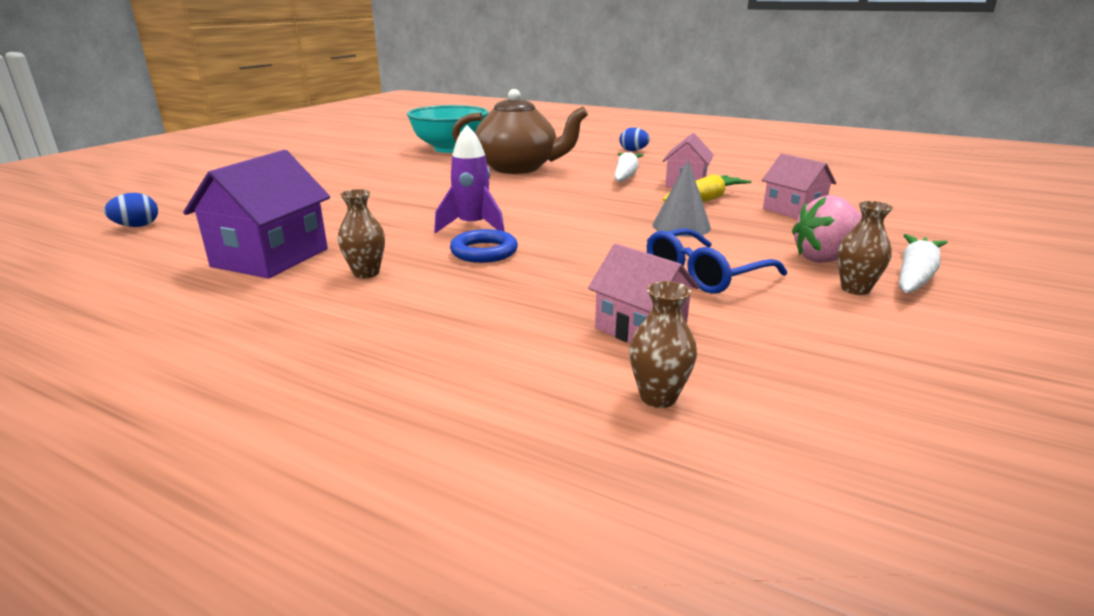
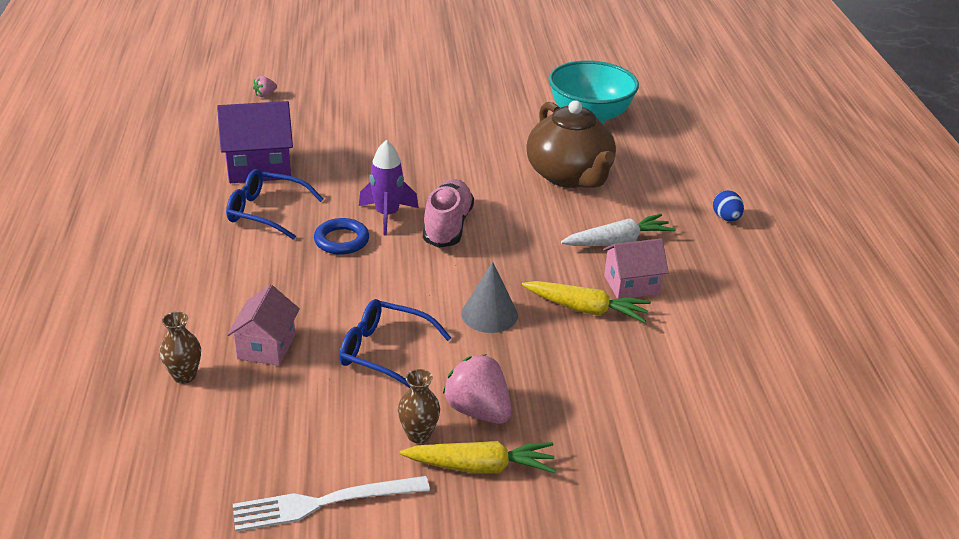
camera: 55 degrees right, 10 degrees up
blue egg [104,193,158,227] -> pink strawberry [253,76,277,97]
brown vase [338,189,385,278] -> blue glasses [226,169,323,240]
pink house [762,154,836,219] -> none
white carrot [899,234,948,293] -> yellow carrot [400,441,556,474]
none -> white fork [233,476,430,532]
none -> pink shoe [423,179,474,248]

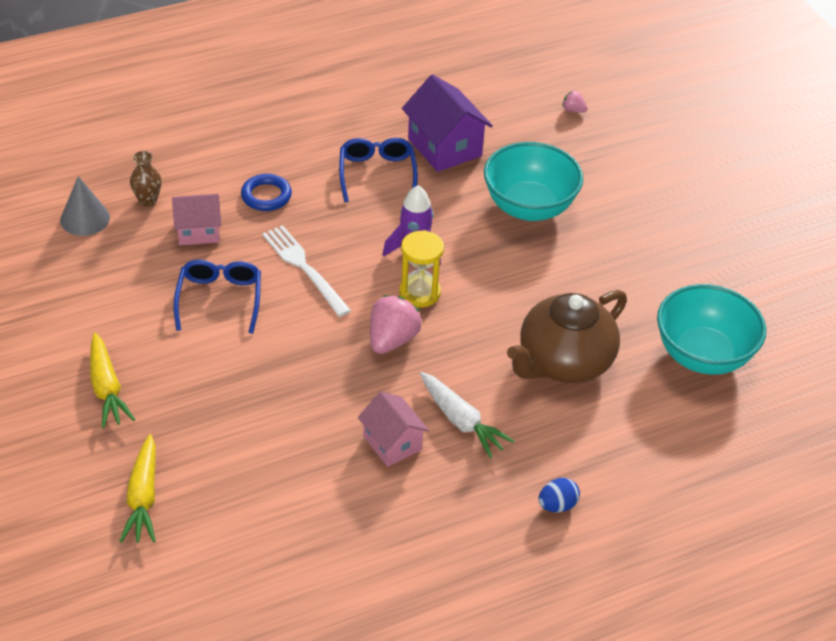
camera: 70 degrees right, 10 degrees up
white fork [233,476,430,532] -> white fork moved to [262,225,351,317]
blue ring [314,218,369,255] -> blue ring moved to [241,174,292,211]
brown vase [398,369,440,443] -> none
pink shoe [423,179,474,248] -> yellow hourglass [399,230,444,307]
pink strawberry [443,354,512,424] -> pink strawberry moved to [370,295,421,354]
grey cone [461,262,518,333] -> grey cone moved to [60,176,110,236]
yellow carrot [522,281,651,323] -> yellow carrot moved to [119,434,156,543]
none -> turquoise bowl [484,142,583,221]

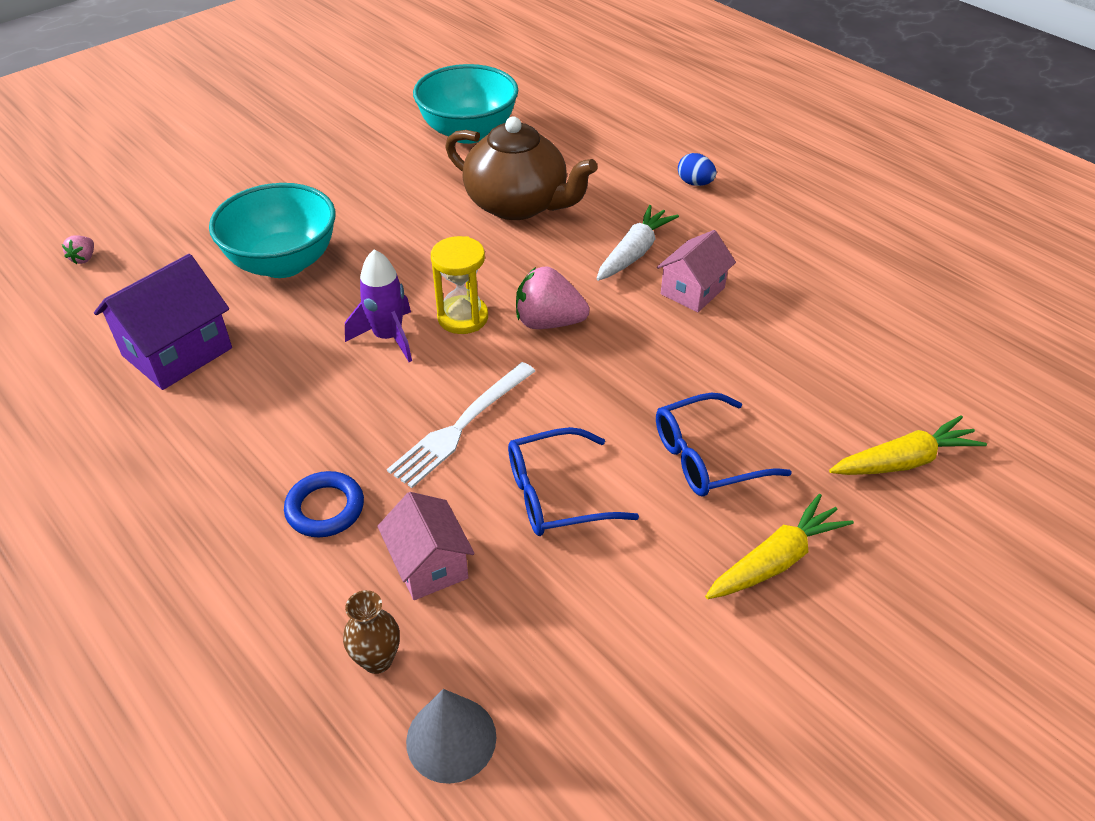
camera: 105 degrees left, 0 degrees up
blue glasses [339,138,418,202] -> blue glasses moved to [656,393,792,497]

